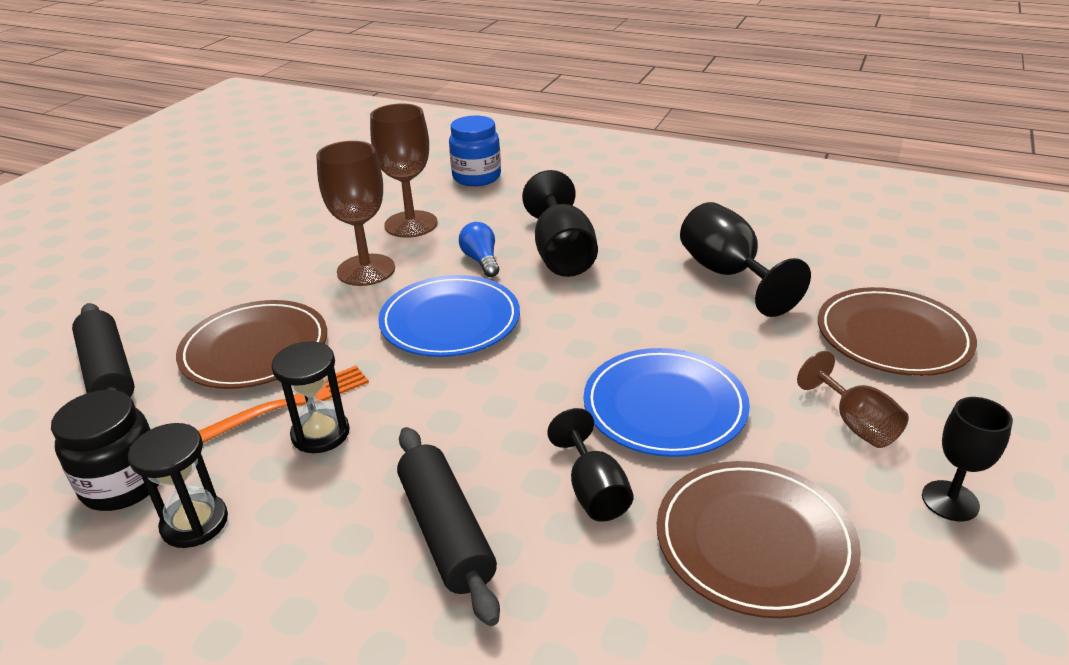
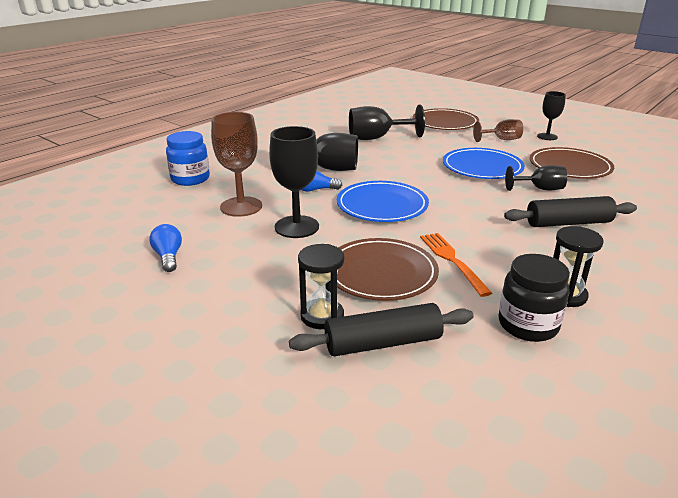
camera: 75 degrees left, 5 degrees down
black hourglass [271,341,350,453] -> black hourglass moved to [298,244,344,329]
brown goblet [316,141,395,286] -> black goblet [269,126,319,238]
none -> blue light bulb [149,224,182,272]

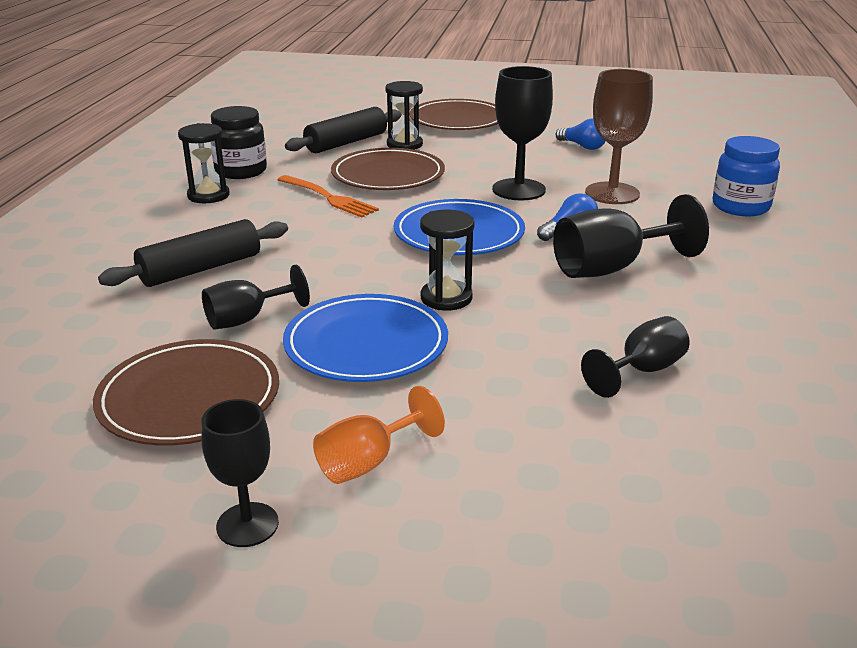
camera: 150 degrees right, 0 degrees up
black goblet [349,105,425,140] -> black goblet [581,316,690,398], size x0.62
brown plate [412,108,479,130] -> brown plate moved to [410,99,498,130]
brown goblet [473,119,523,142] -> orange goblet [313,386,445,484]
none -> black hourglass [420,210,475,311]

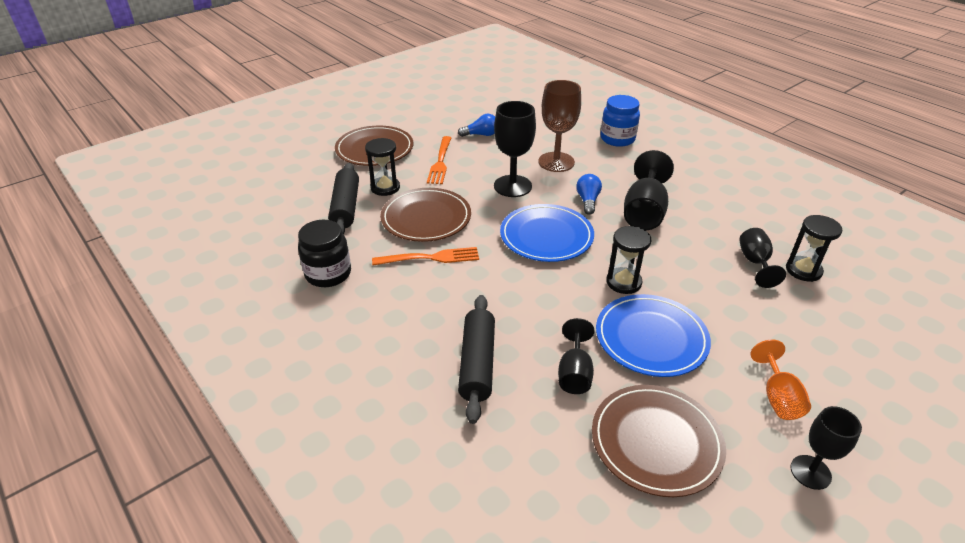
camera: 50 degrees left, 10 degrees up
black hourglass [178,123,230,203] -> black hourglass moved to [786,215,843,282]
none -> orange fork [427,136,451,184]

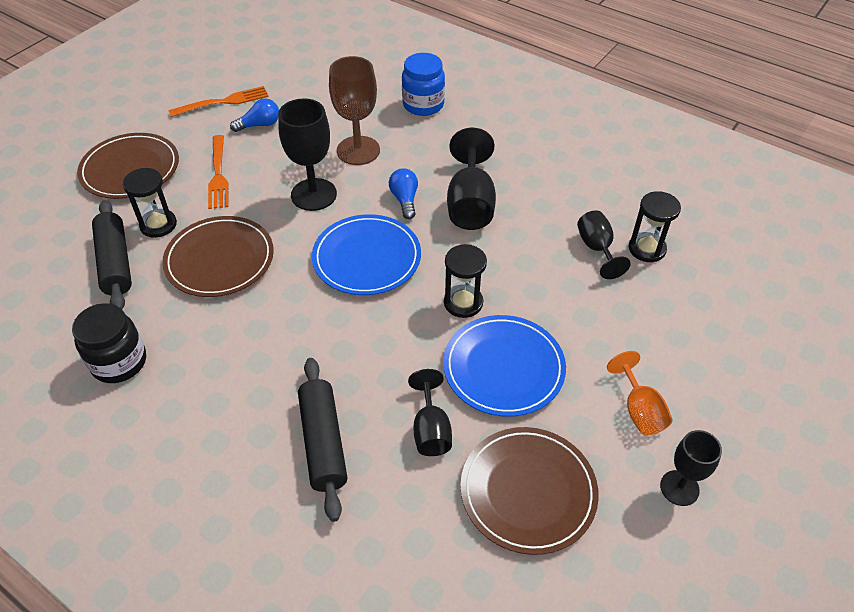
camera: 15 degrees left, 10 degrees up
orange fork [372,247,479,266] -> orange fork moved to [168,86,269,117]

